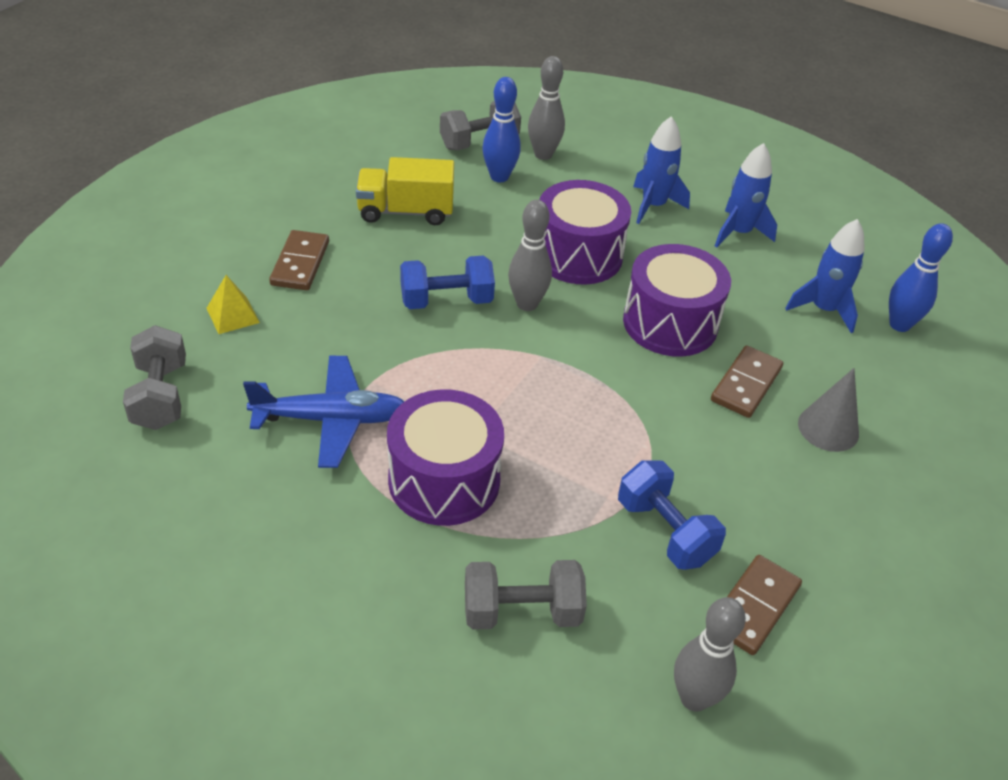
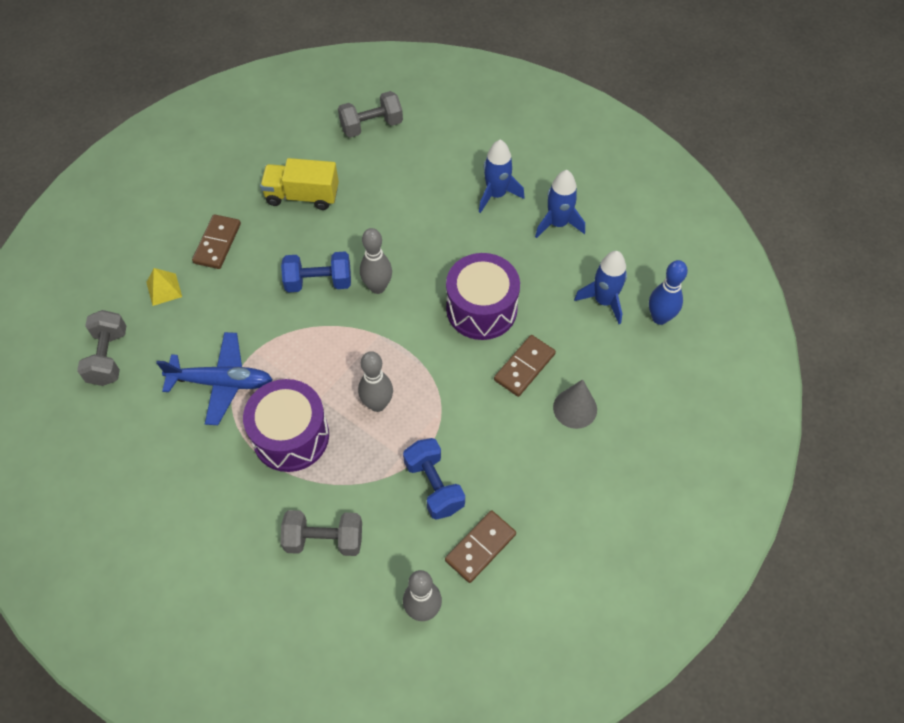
camera: 10 degrees right, 15 degrees up
blue bowling pin [482,77,521,182] -> none
grey bowling pin [528,56,565,160] -> grey bowling pin moved to [358,351,393,412]
purple drum [539,180,631,285] -> none

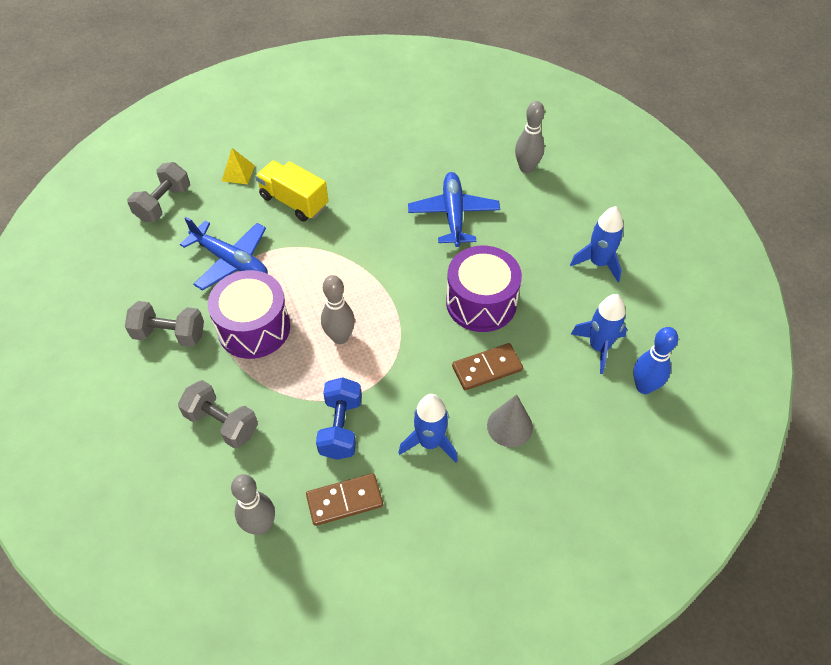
camera: 30 degrees right, 5 degrees down
brown domino [192,214,241,269] -> none
yellow truck [260,158,339,210] -> yellow truck moved to [255,161,328,222]
blue dumbbell [281,252,351,293] -> none
grey dumbbell [338,91,403,138] -> grey dumbbell moved to [125,301,204,347]
grey bowling pin [360,228,392,294] -> grey bowling pin moved to [515,101,545,173]
blue rocket [479,140,525,213] -> blue rocket moved to [398,394,458,462]
none -> blue plane [408,172,500,247]

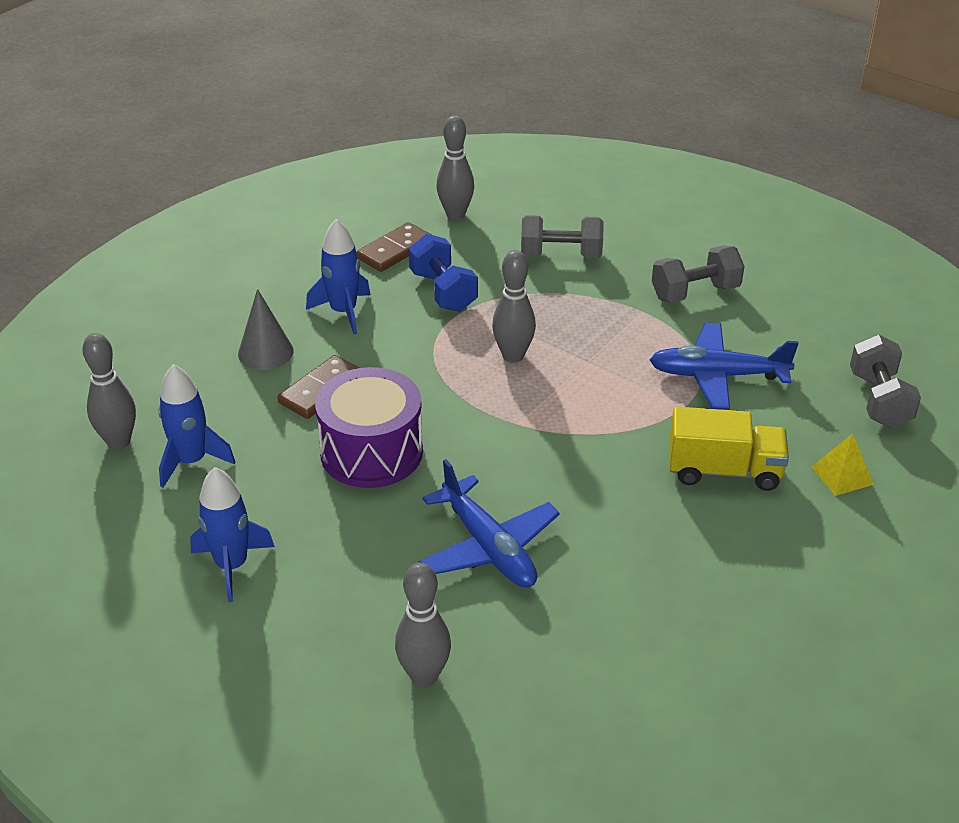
camera: 150 degrees right, 15 degrees down
purple drum [208,270,290,359] -> none
blue bowling pin [633,327,678,394] -> grey bowling pin [83,333,136,450]

